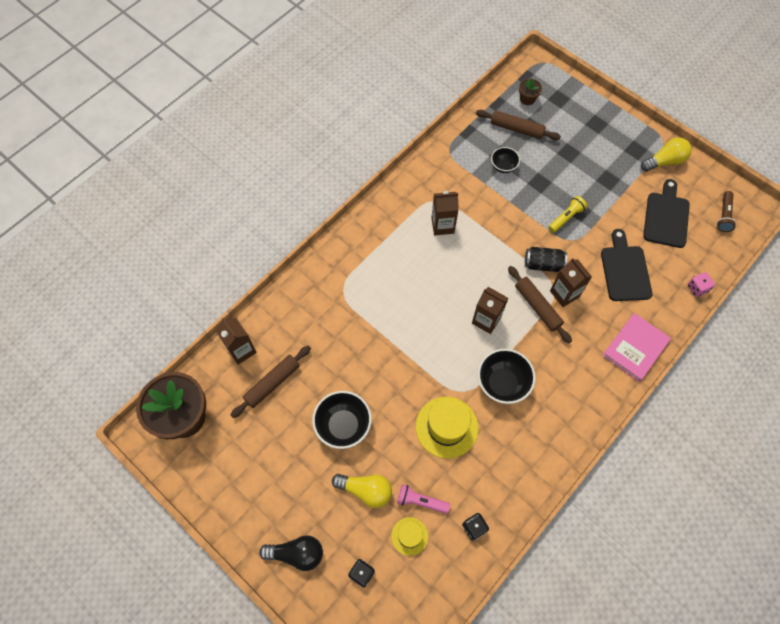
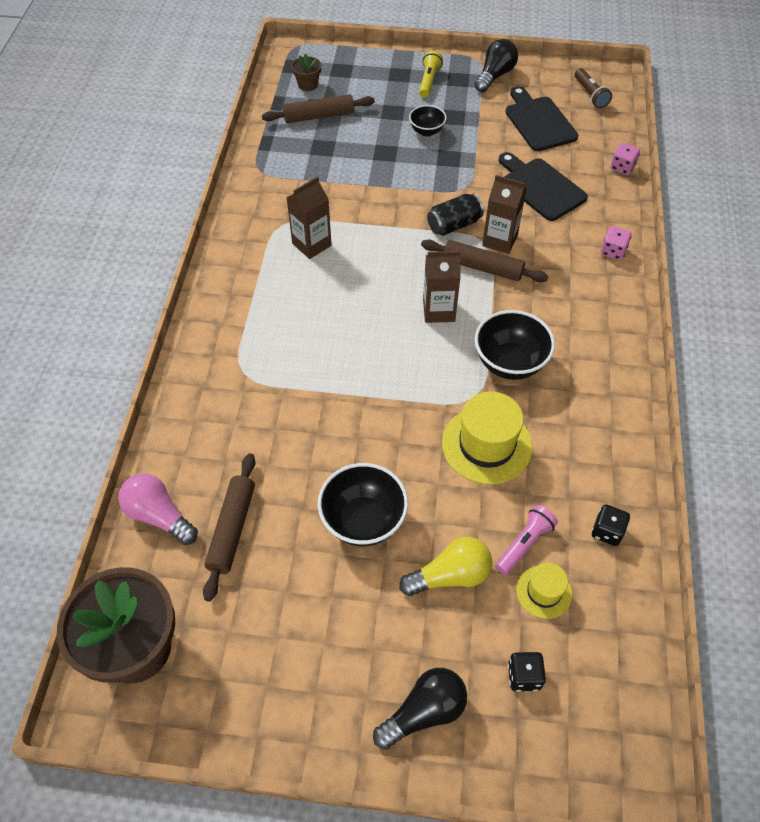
camera: 35 degrees left, 10 degrees down
brown carton [216,318,257,364] -> pink light bulb [118,473,198,545]
pink flashlight [397,484,450,514] -> pink flashlight turned 150 degrees clockwise [495,505,558,575]
black bowl [491,147,520,173] -> black bowl moved to [409,105,447,136]
yellow flashlight [548,196,587,233] -> yellow flashlight moved to [419,51,443,98]
pink book [602,313,671,382] -> pink dice [601,226,632,260]
yellow light bulb [641,137,692,172] -> black light bulb [475,39,518,93]

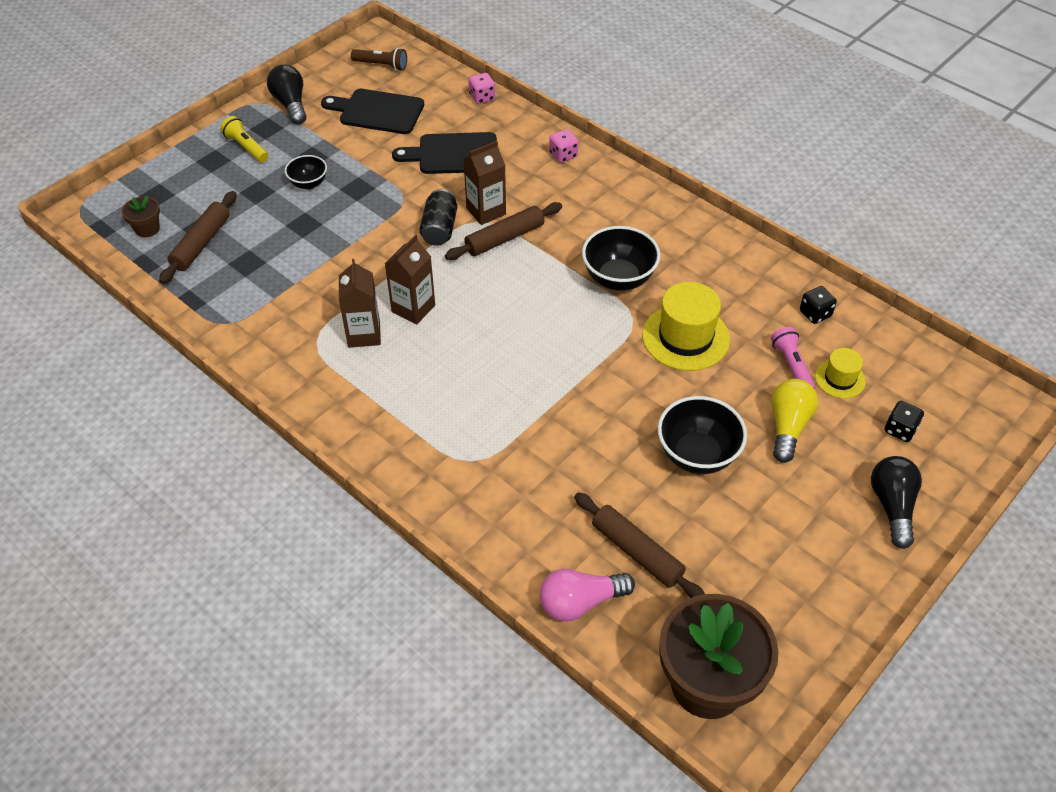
camera: 55 degrees left, 5 degrees down
brown carton [423,251,461,323] -> brown carton moved to [385,235,435,325]

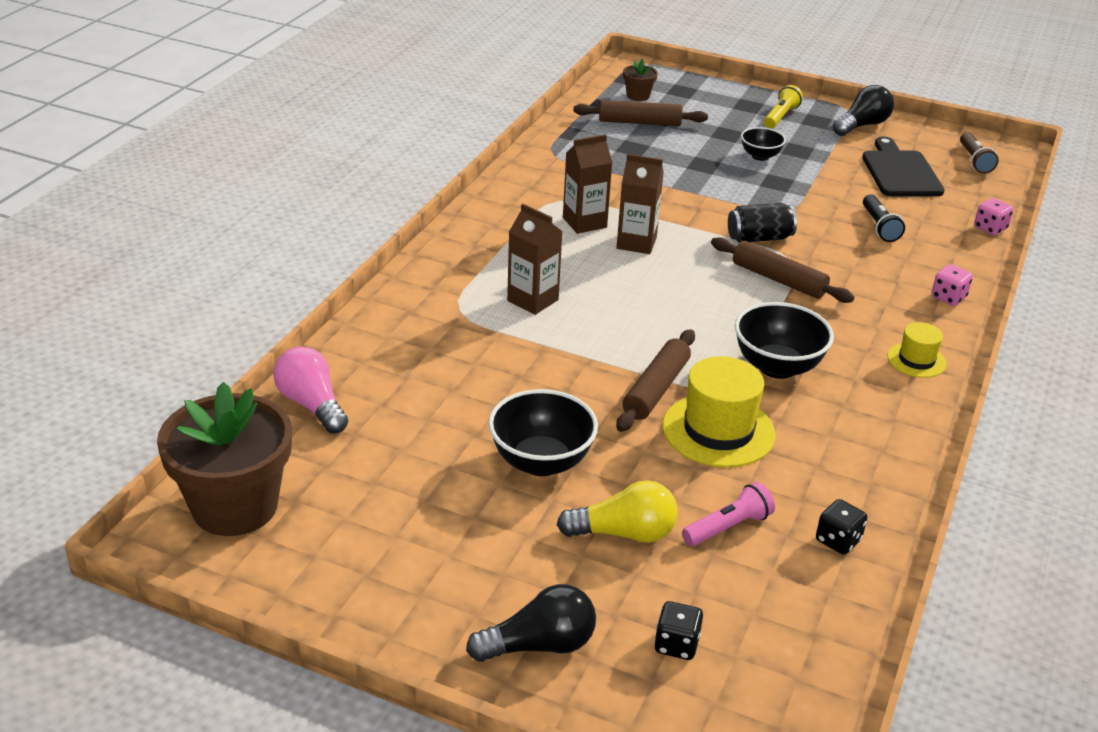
camera: 70 degrees right, 15 degrees down
black cutting board [392,132,497,174] -> black flashlight [863,194,905,242]
brown carton [464,141,506,225] -> brown carton moved to [507,204,563,315]
brown rolling pin [574,492,705,598] -> brown rolling pin moved to [616,329,695,432]
yellow hat [815,348,866,398] -> yellow hat moved to [888,322,946,378]

